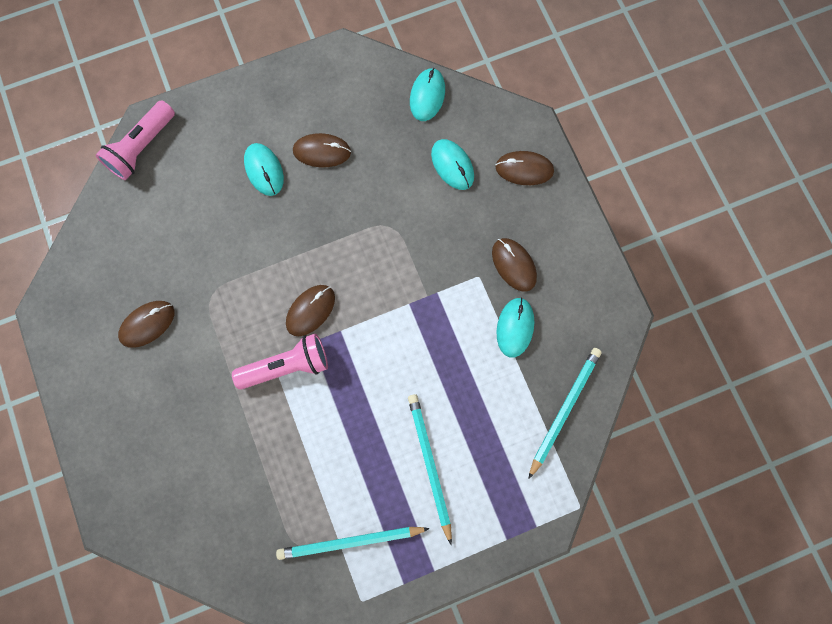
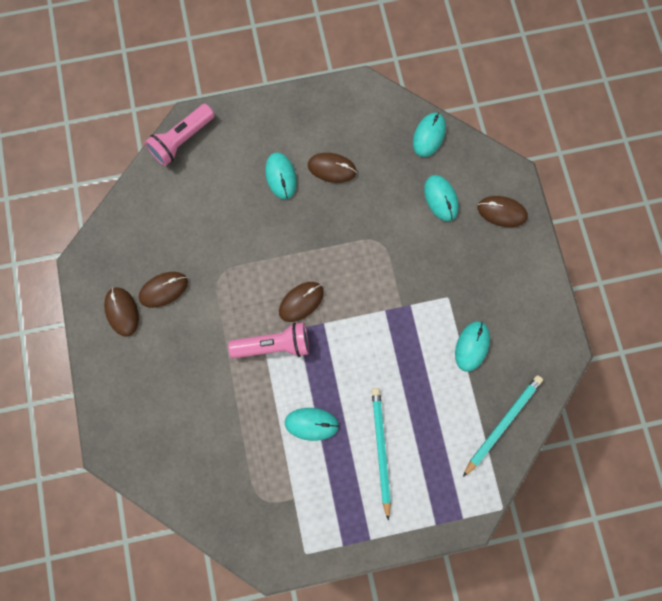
camera: 10 degrees right, 0 degrees up
turquoise pencil [276,527,430,560] -> none
brown mouse [492,238,537,292] -> brown mouse moved to [104,287,139,337]
none -> turquoise mouse [285,408,339,441]

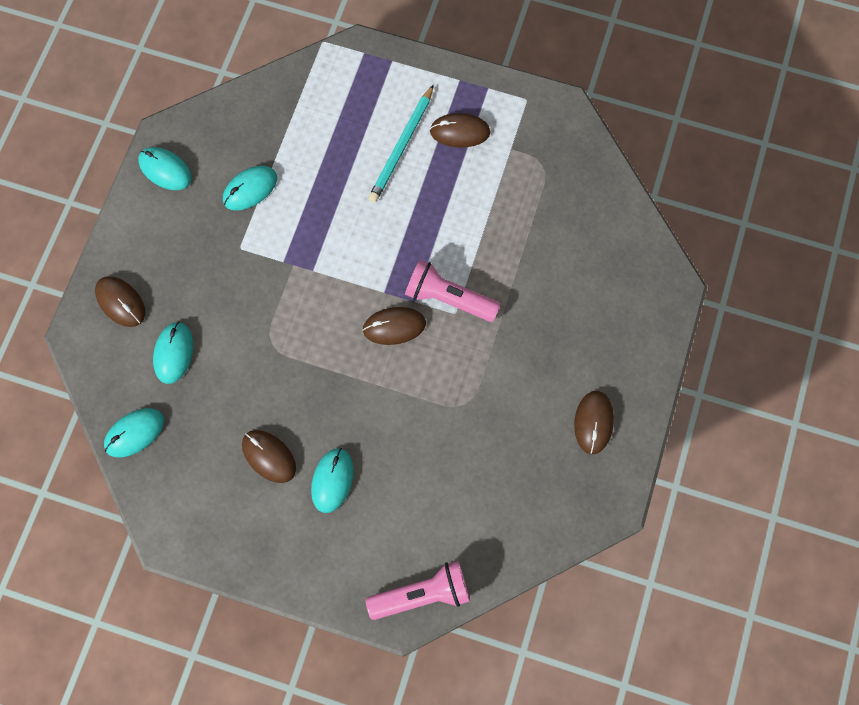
camera: 150 degrees left, 5 degrees down
brown mouse [139,272,188,308] -> brown mouse moved to [430,113,490,148]
turquoise mouse [285,408,339,441] -> turquoise mouse moved to [138,147,192,190]
turquoise pencil [463,375,543,477] -> none

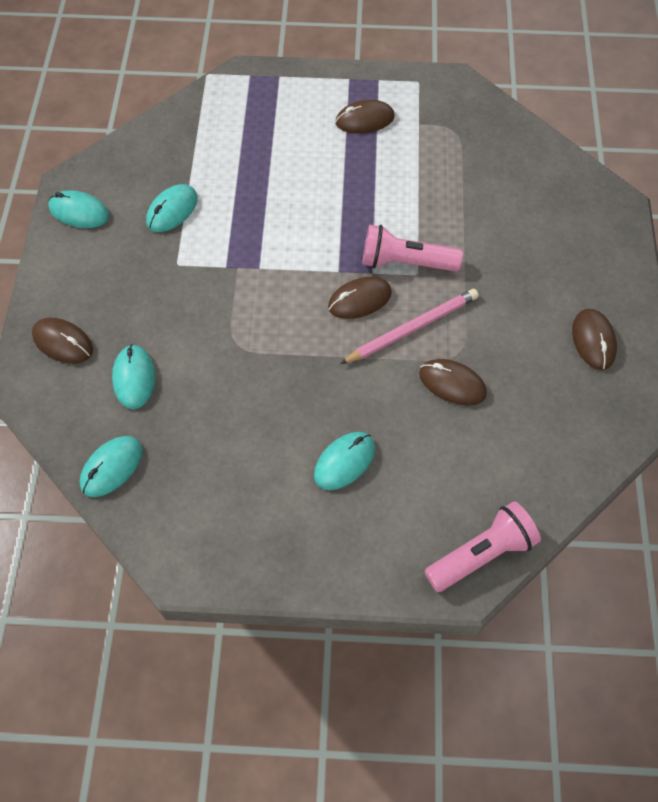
camera: 15 degrees left, 10 degrees down
brown mouse [242,430,296,483] -> brown mouse moved to [419,359,487,406]
turquoise mouse [311,448,353,513] -> turquoise mouse turned 45 degrees clockwise [314,432,375,490]
turquoise pencil [368,84,434,203] -> none
none -> pink pencil [340,289,479,364]

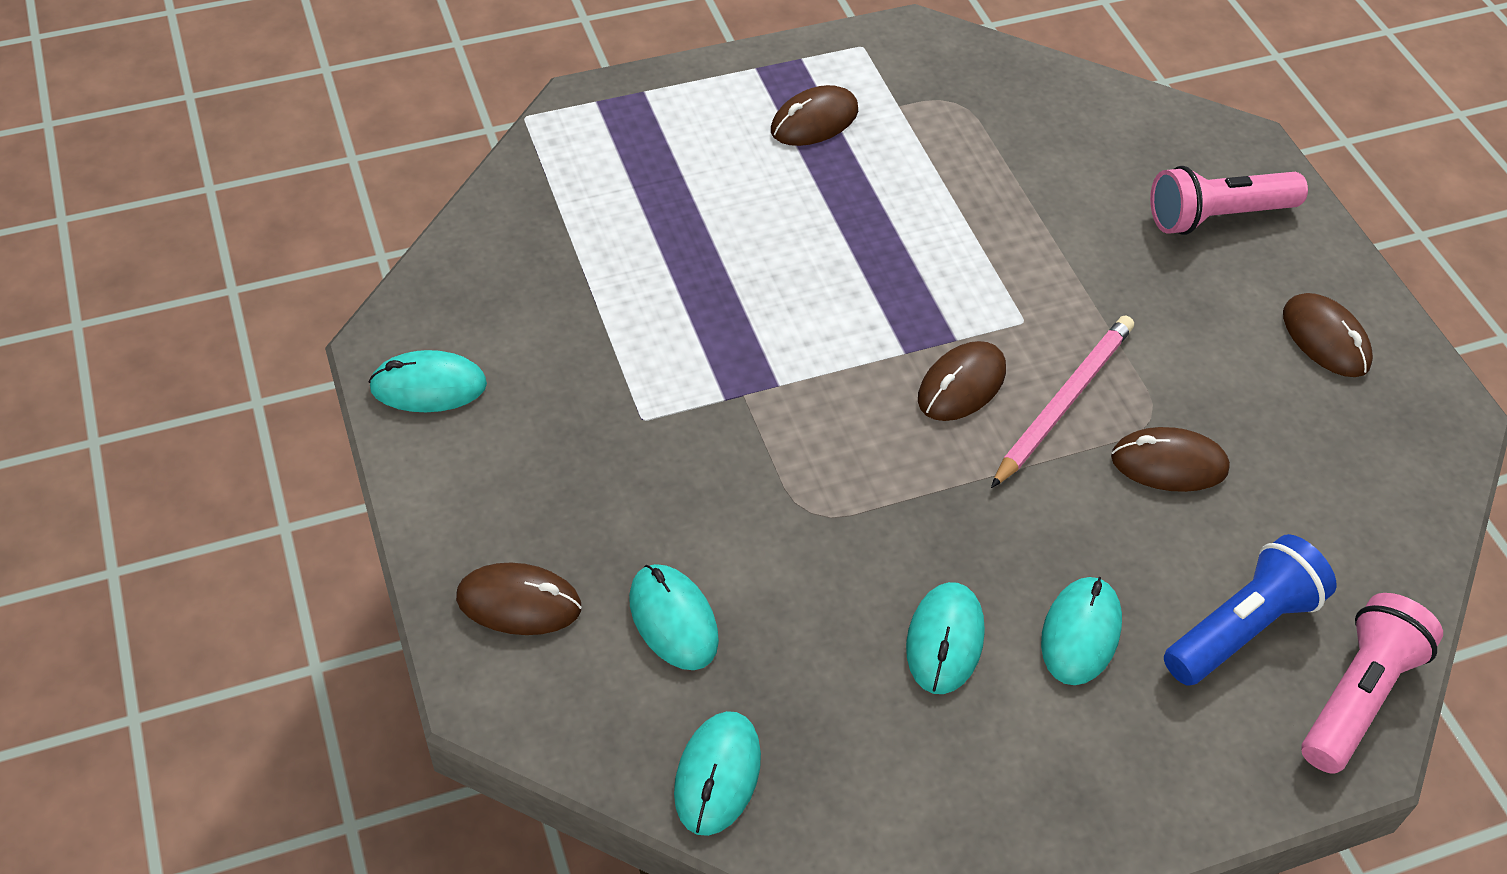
camera: 25 degrees left, 10 degrees down
turquoise mouse [146,184,198,232] -> turquoise mouse moved to [906,582,985,694]
pink flashlight [362,225,463,272] -> pink flashlight moved to [1150,166,1308,235]
none -> blue flashlight [1164,534,1336,686]

